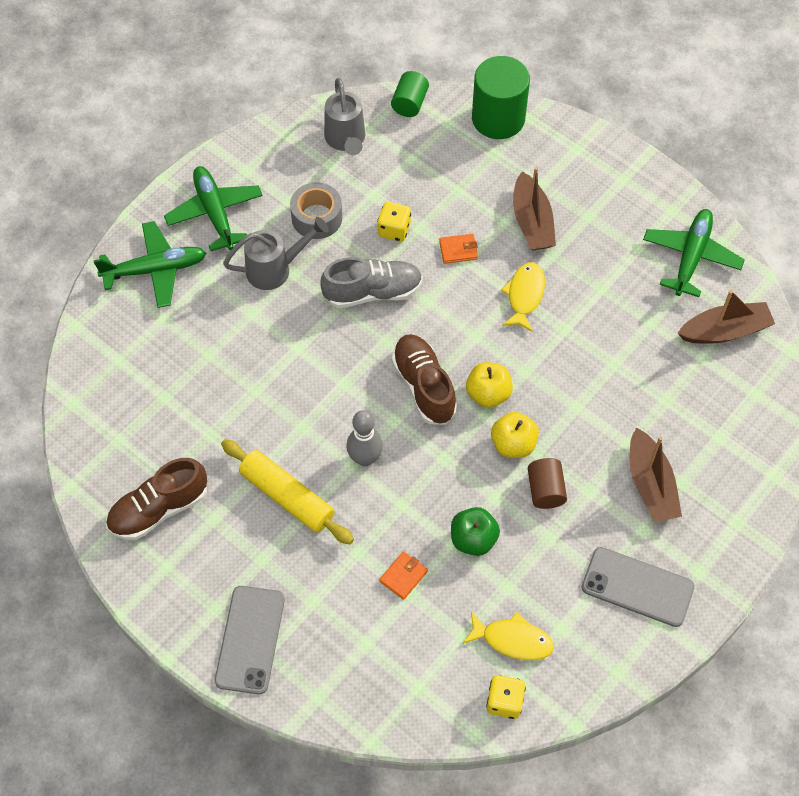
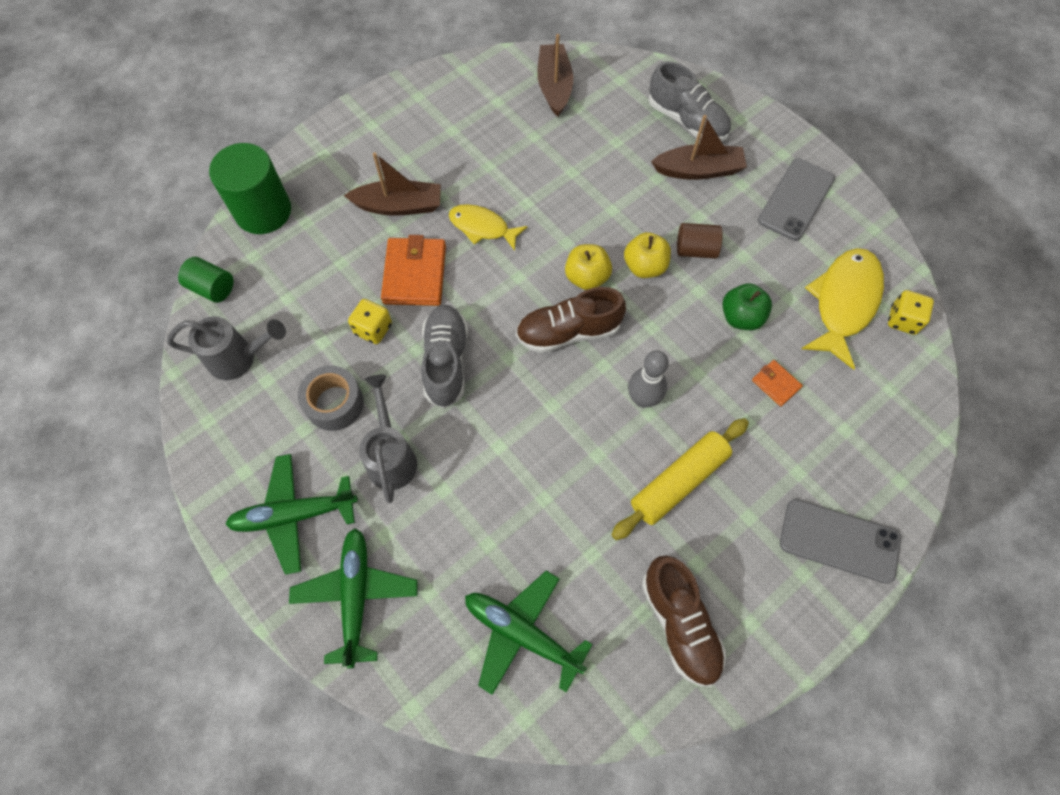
camera: 80 degrees left, 5 degrees up
orange wallet [439,234,478,264] -> orange wallet [381,235,446,306], size x1.95
yellow fish [463,612,554,660] -> yellow fish [801,248,884,370], size x1.64
green plane [643,209,745,297] -> green plane moved to [465,571,593,695]
none -> grey shoe [649,61,731,142]

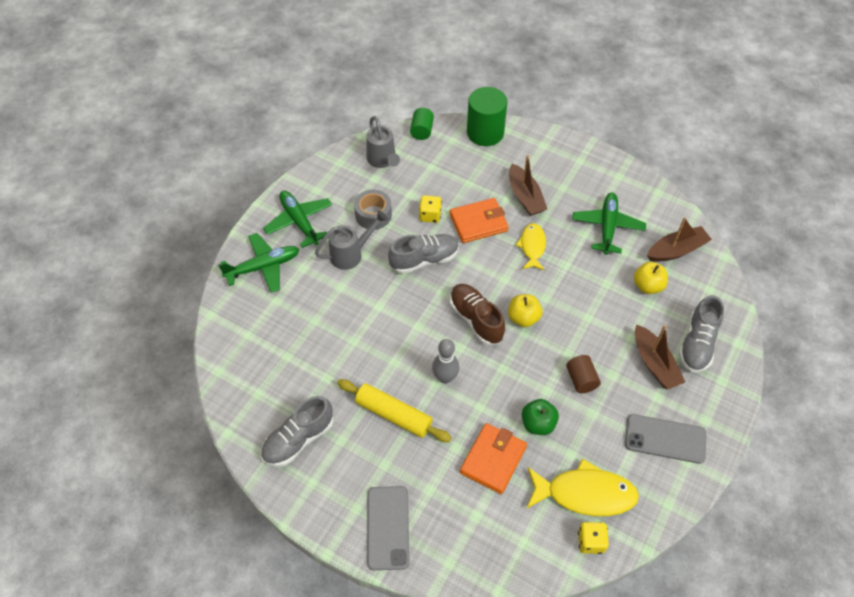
camera: 70 degrees right, 10 degrees down
green plane [465,571,593,695] -> green plane moved to [572,192,646,255]
yellow apple [624,232,671,278] -> yellow apple moved to [634,262,668,294]
brown shoe [642,555,726,687] -> grey shoe [261,396,334,467]
orange wallet [752,360,803,406] -> orange wallet [460,423,527,494], size x1.95

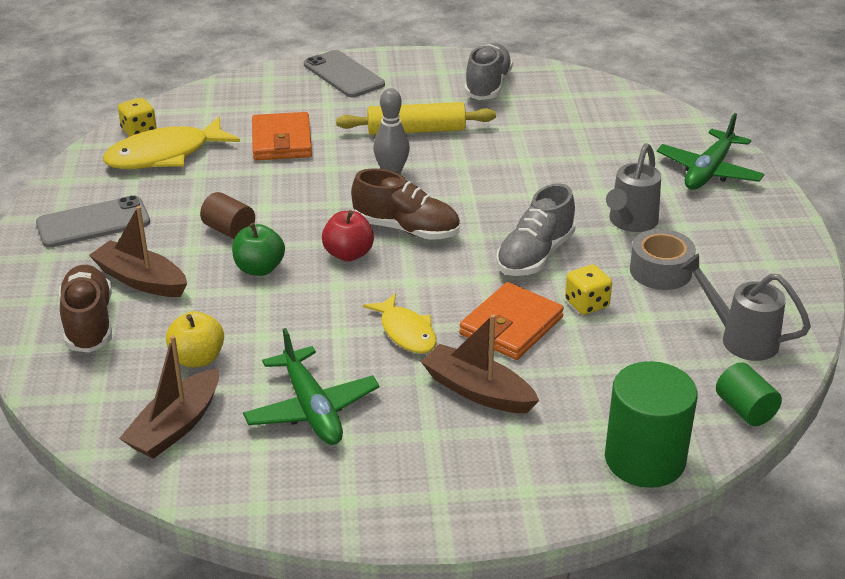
camera: 145 degrees right, 20 degrees down
green plane [263,191,332,248] -> none
yellow apple [508,294,542,327] -> red apple [322,210,374,261]
green apple [522,399,559,435] -> green apple moved to [232,223,285,276]
grey shoe [679,295,724,373] -> brown shoe [59,265,112,353]

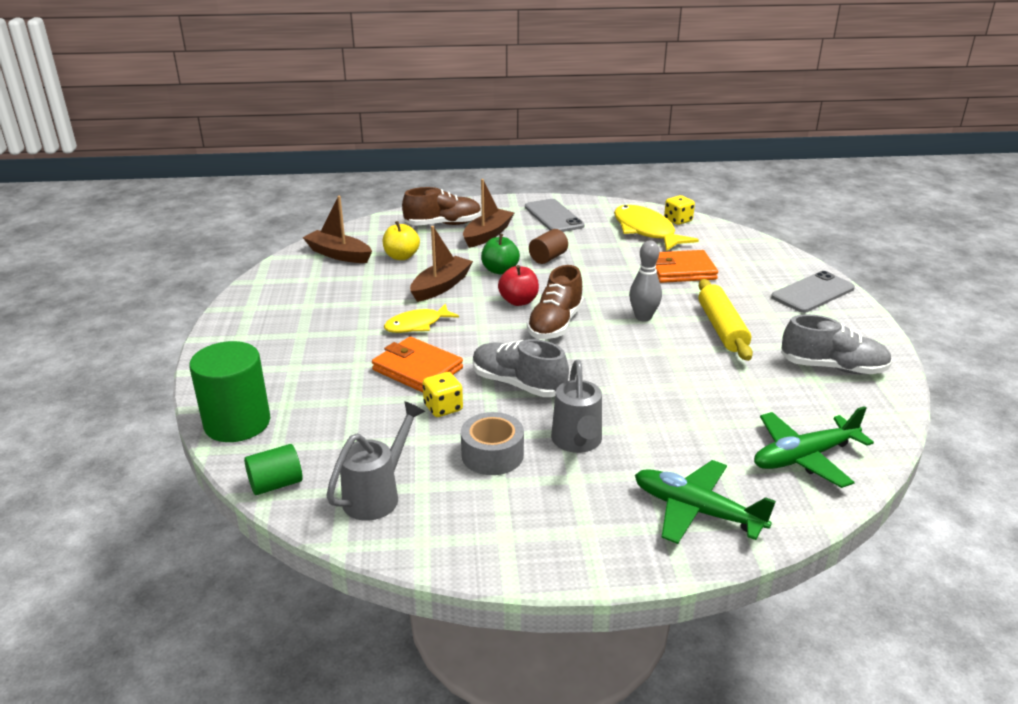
camera: 90 degrees right, 5 degrees down
green plane [243,328,380,445] -> green plane moved to [754,406,874,488]
brown boat [421,314,539,413] -> brown boat moved to [410,226,473,302]
grey watering can [606,143,661,232] -> grey watering can turned 120 degrees counterclockwise [551,360,602,453]

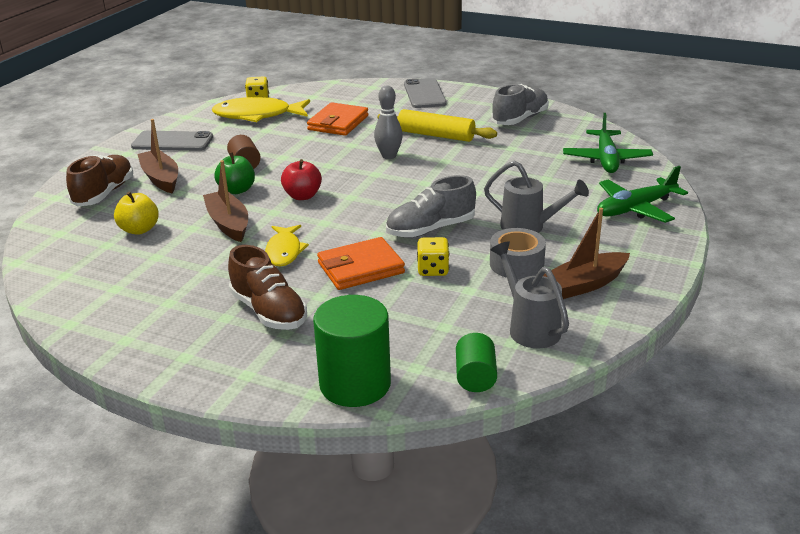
camera: 60 degrees left, 0 degrees up
brown boat [302,196,372,263] -> brown boat moved to [543,208,630,299]
brown shoe [527,265,584,339] -> brown shoe moved to [228,245,307,330]

